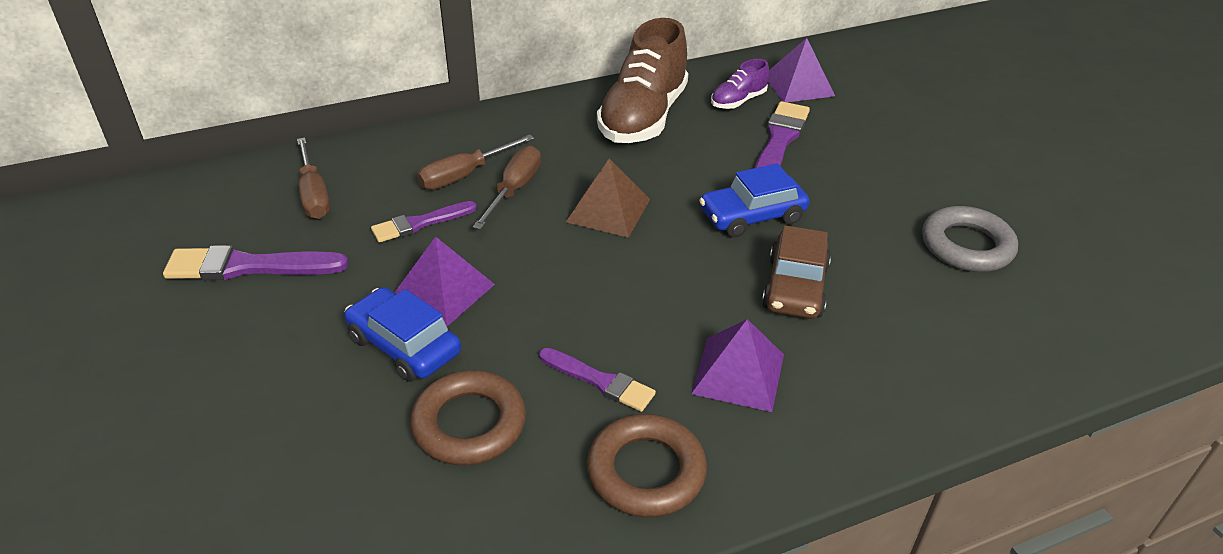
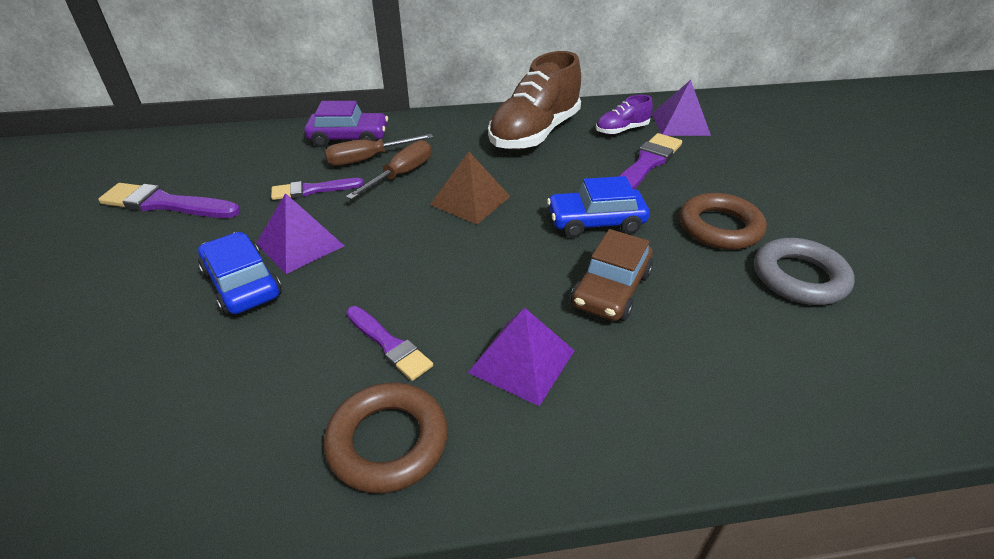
camera: 15 degrees right, 0 degrees up
brown screwdriver [297,138,331,219] -> none
brown ring [410,370,526,465] -> brown ring moved to [680,193,767,250]
none -> purple car [304,101,388,147]

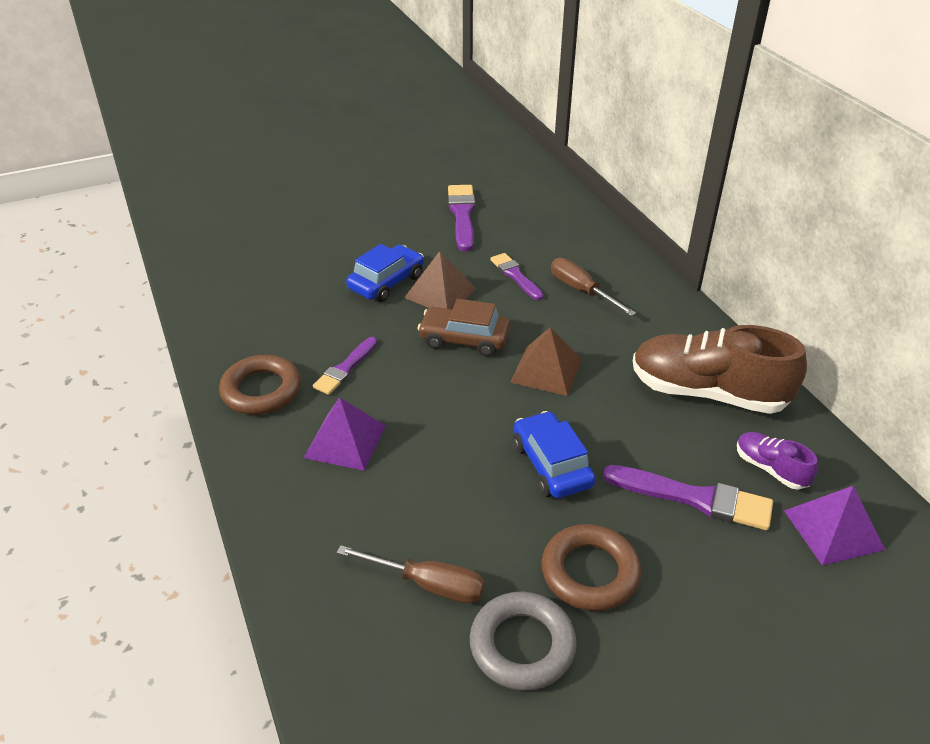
camera: 75 degrees right, 0 degrees up
purple pyramid [256,193,344,274] -> brown pyramid [404,251,477,309]
purple car [304,101,388,147] -> none
brown screwdriver [346,140,431,200] -> brown screwdriver moved to [337,545,485,603]
brown car [571,229,653,321] -> brown car moved to [418,299,510,357]

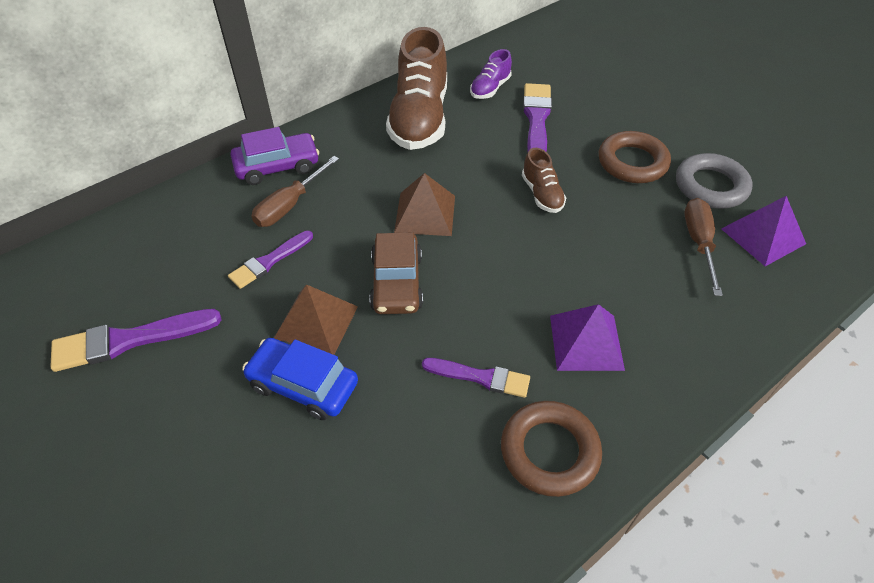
camera: 105 degrees left, 10 degrees up
blue car [513,411,595,498] -> brown shoe [522,148,566,213]
purple pyramid [784,486,885,566] -> purple pyramid moved to [721,196,806,266]
none -> purple car [231,127,319,185]

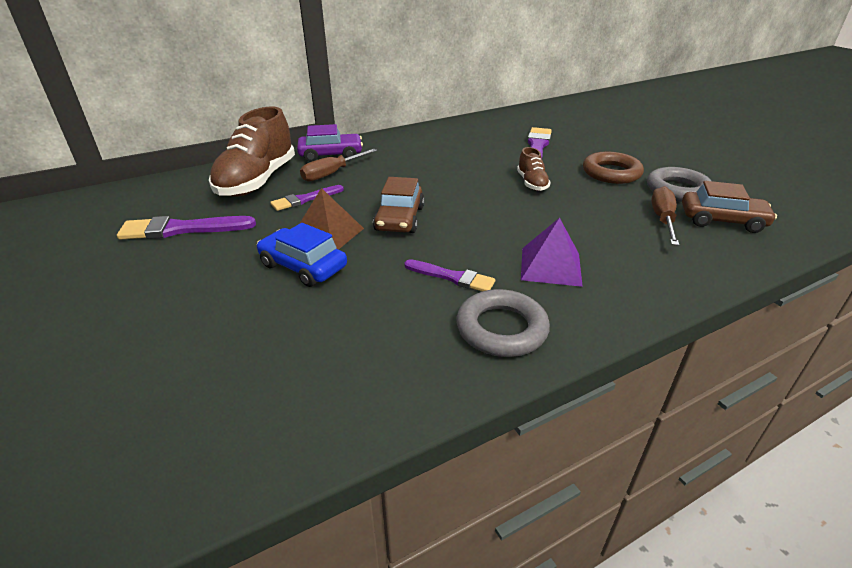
camera: 10 degrees right, 15 degrees down
brown shoe [386,27,447,150] -> brown shoe moved to [209,107,295,197]
brown pyramid [394,173,455,236] -> none
purple shoe [470,49,512,99] -> none
brown ring [501,401,602,497] -> grey ring [456,289,550,357]
purple pyramid [721,196,806,266] -> brown car [682,181,777,233]

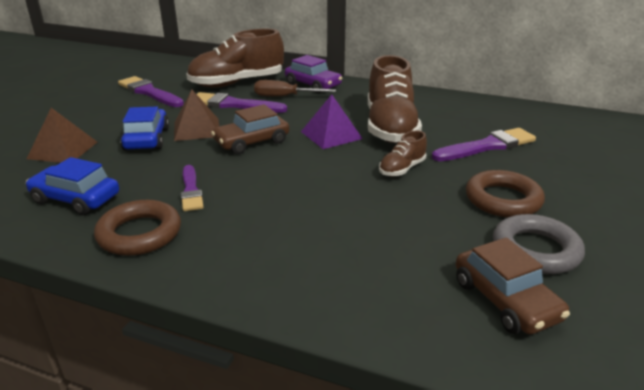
camera: 50 degrees right, 5 degrees down
purple brush [270,185,344,211] -> purple brush [197,92,287,113], size x1.55
grey ring [456,289,550,357] -> brown ring [94,200,181,256]
purple pyramid [521,218,583,287] -> purple pyramid moved to [301,94,363,149]
brown screwdriver [651,186,679,246] -> none
none -> blue car [26,157,119,215]
none -> brown pyramid [27,108,97,163]
none -> brown shoe [368,55,422,143]

